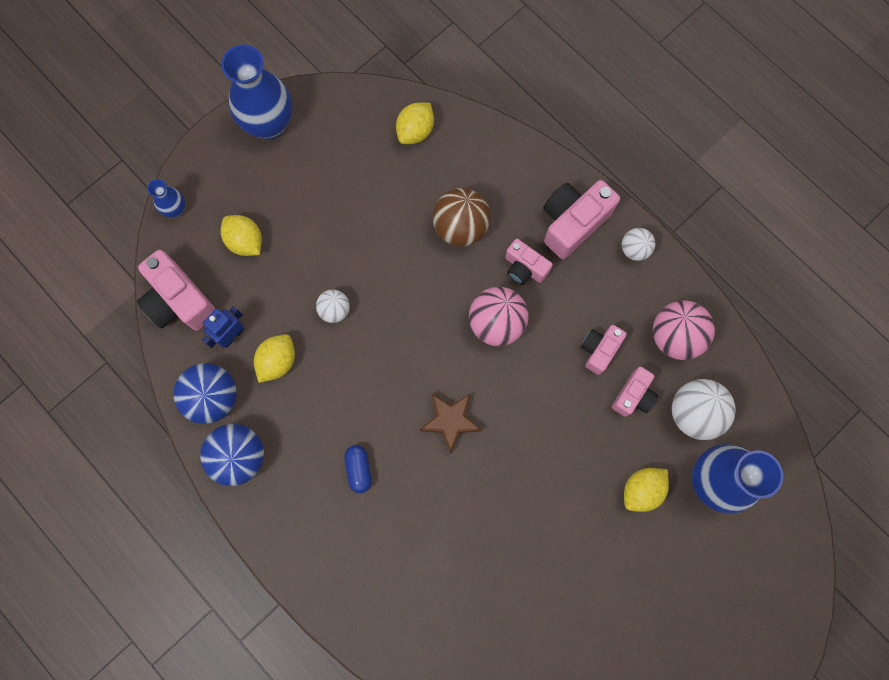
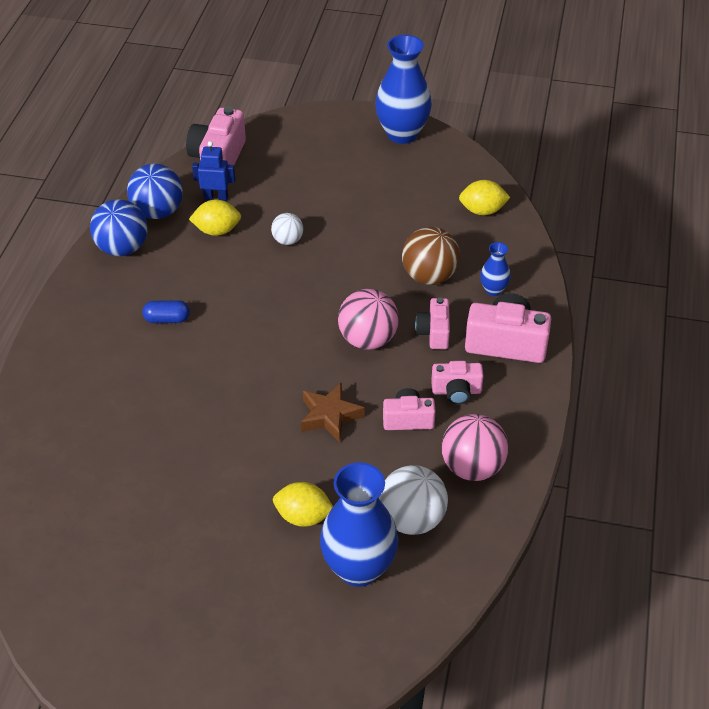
camera: 55 degrees right, 30 degrees down
blue vase [147,179,185,217] -> blue vase moved to [480,242,511,296]
yellow lemon [221,215,262,256] -> none
blue capsule [344,445,372,493] -> blue capsule turned 45 degrees clockwise [142,300,190,323]
brown star [420,394,482,453] -> brown star moved to [301,382,365,442]
pink camera [612,367,658,417] -> pink camera moved to [431,361,484,405]
white ball [622,228,655,261] -> none

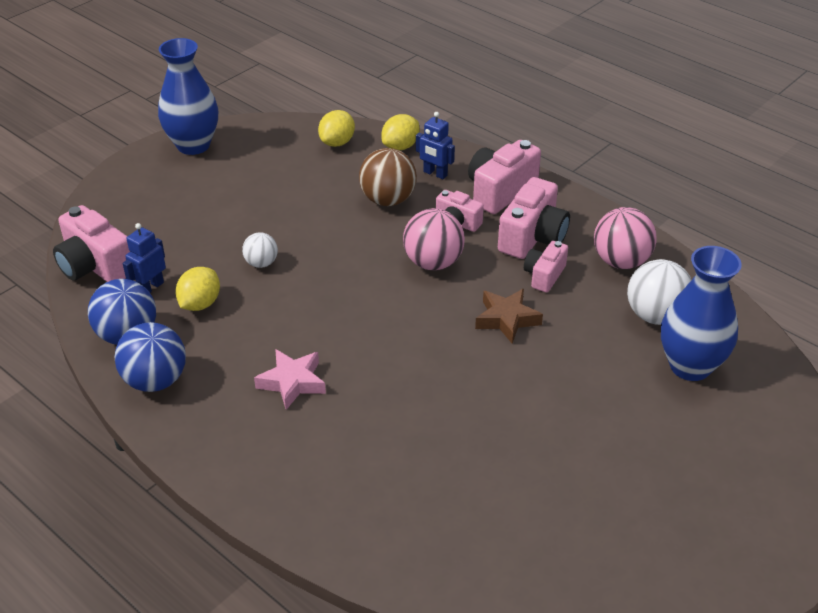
camera: 60 degrees left, 5 degrees down
blue capsule [142,300,190,323] -> pink star [254,349,326,410]
yellow lemon [273,482,333,527] -> yellow lemon moved to [381,114,420,150]
pink camera [431,361,484,405] -> pink camera [498,177,570,259], size x1.67
blue vase [480,242,511,296] -> blue robot [416,112,455,179]

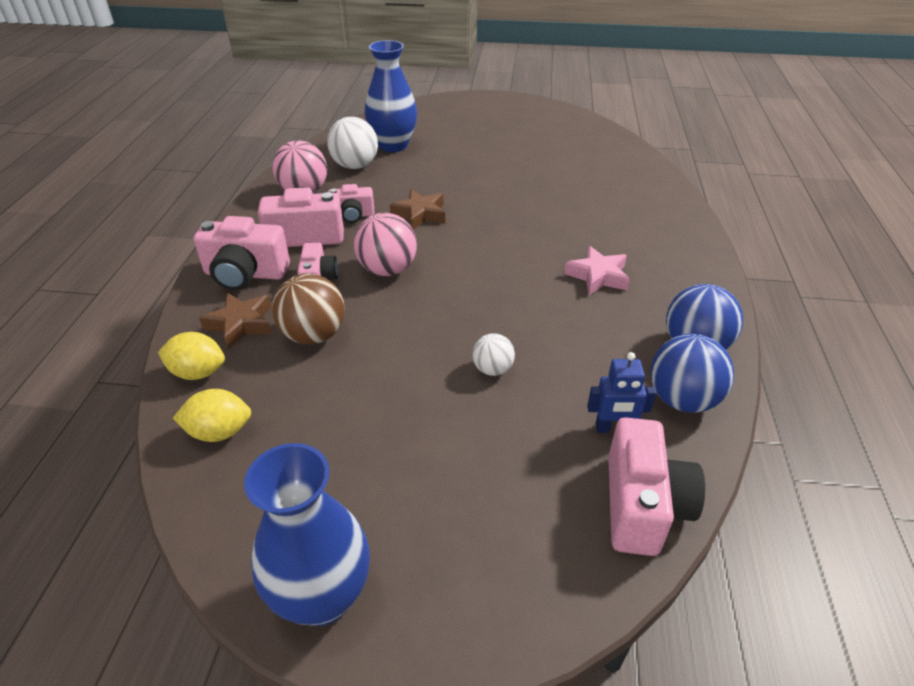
camera: 125 degrees left, 0 degrees up
yellow lemon [175,267,220,311] -> none
blue robot [416,112,455,179] -> brown star [199,293,272,349]

